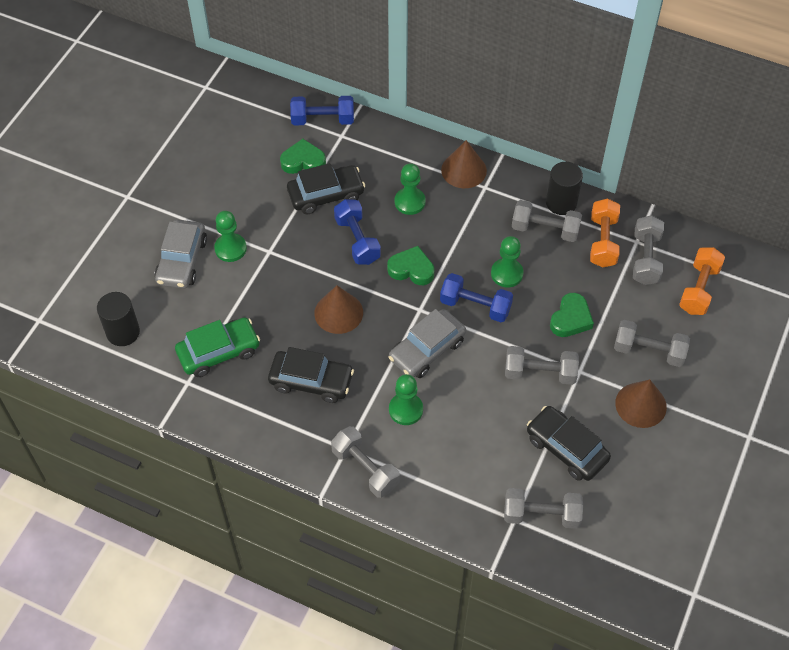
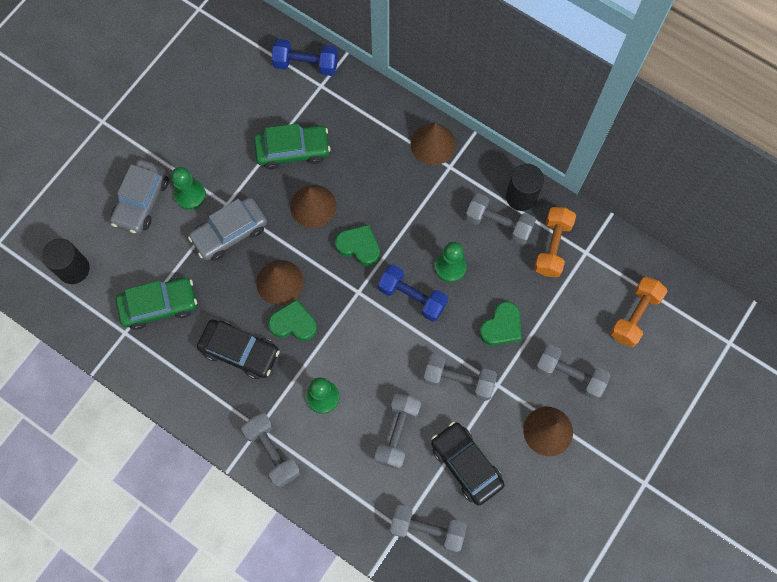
camera: 10 degrees right, 15 degrees up
green heart [280,139,326,174] -> green heart moved to [268,299,317,341]
black car [287,163,365,214] -> green car [254,124,331,170]
blue dumbbell [334,199,381,265] -> brown cone [290,185,337,228]
grey car [389,309,466,378] -> grey car moved to [188,197,267,261]
green pawn [395,163,426,215] -> none
grey dumbbell [633,215,664,285] -> grey dumbbell moved to [375,393,421,469]

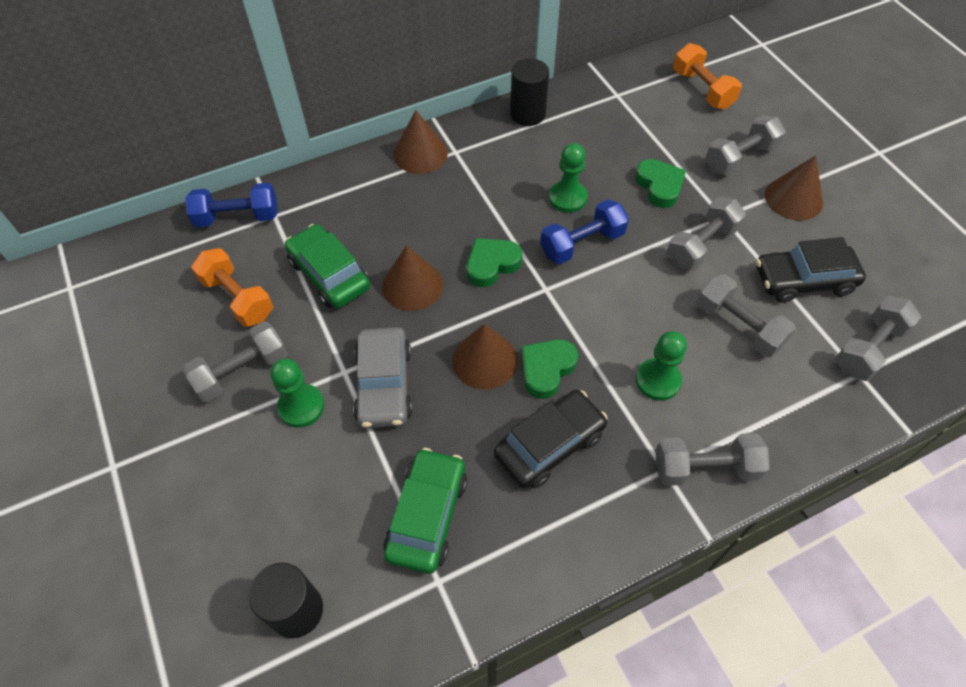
camera: 60 degrees left, 15 degrees down
grey car [110,159,169,234] -> none
green car [254,124,331,170] -> green car turned 60 degrees counterclockwise [285,224,370,308]
blue dumbbell [272,39,338,76] -> blue dumbbell turned 45 degrees clockwise [185,183,278,228]
grey dumbbell [465,193,536,245] -> grey dumbbell moved to [182,321,288,402]
orange dumbbell [534,207,576,277] -> orange dumbbell moved to [191,248,273,327]

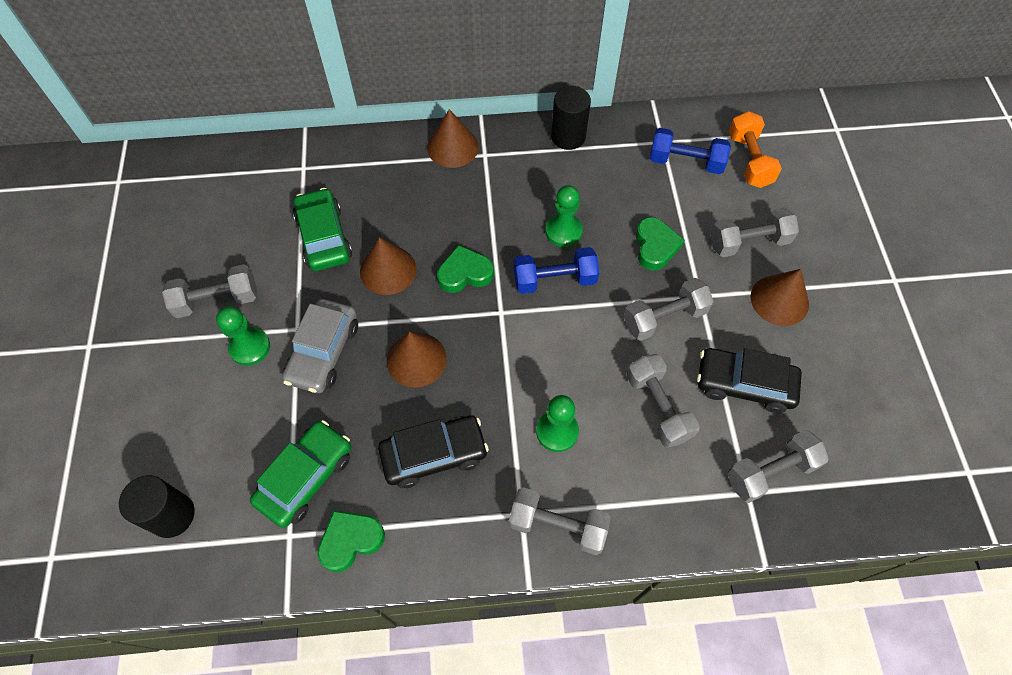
camera: 20 degrees right, 5 degrees up
blue dumbbell [185,183,278,228] -> blue dumbbell moved to [650,128,731,174]
orange dumbbell [191,248,273,327] -> none
green heart [521,339,578,399] -> green heart moved to [317,510,385,572]

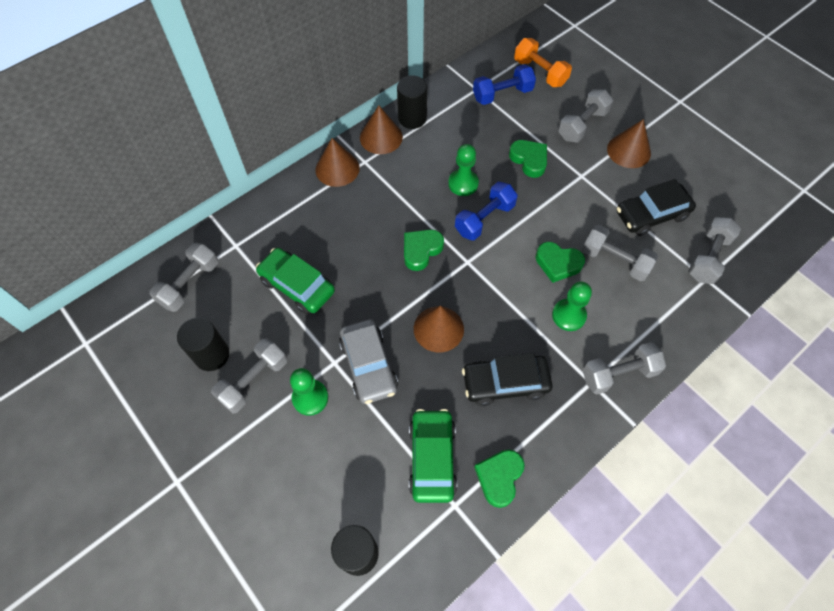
camera: 35 degrees left, 0 degrees up
brown cone [360,237,417,295] -> brown cone moved to [360,105,403,154]
black car [378,415,489,488] -> black car turned 135 degrees counterclockwise [462,353,553,406]
grey dumbbell [624,278,714,341] -> grey dumbbell moved to [149,243,218,312]
none -> black cylinder [177,318,229,371]
none -> green heart [536,242,585,283]

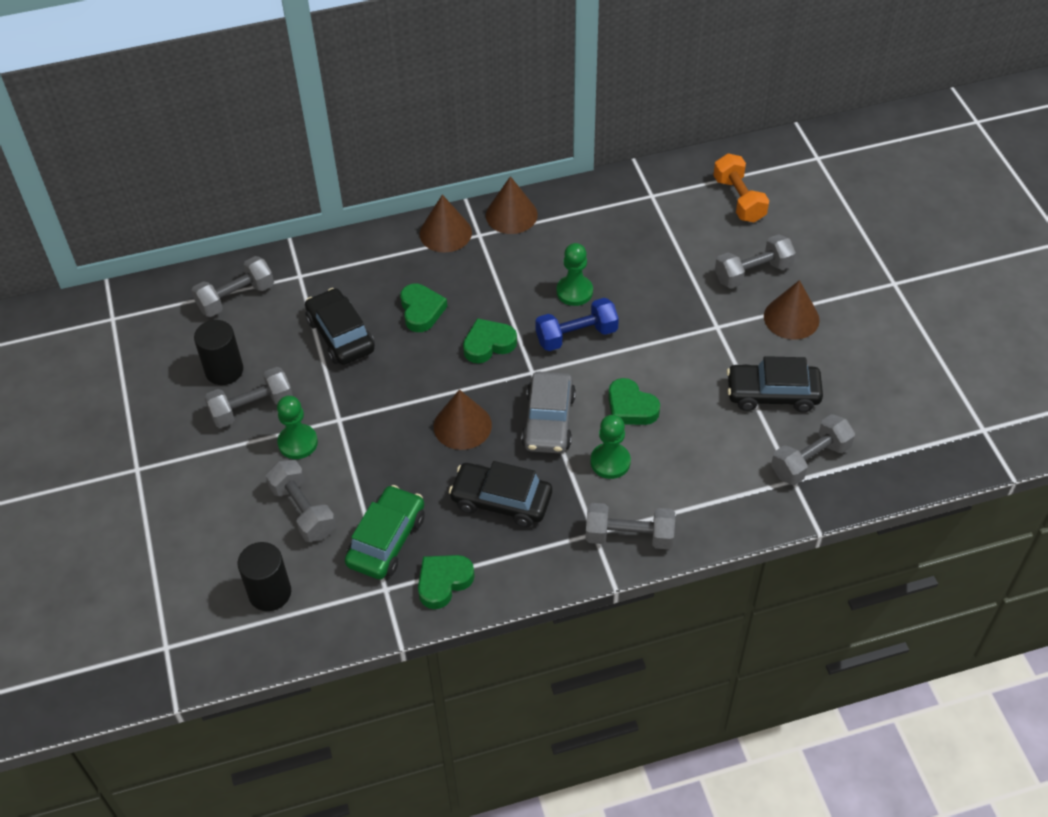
camera: 25 degrees right, 10 degrees down
green car [256,248,335,314] -> black car [305,288,375,365]
grey car [339,319,398,404] -> grey car moved to [521,372,576,453]
black cylinder [397,75,427,129] -> none
blue dumbbell [473,64,536,105] -> none
green heart [509,140,547,178] -> green heart moved to [400,284,447,332]
grey dumbbell [582,225,658,281] -> grey dumbbell moved to [266,460,336,542]

